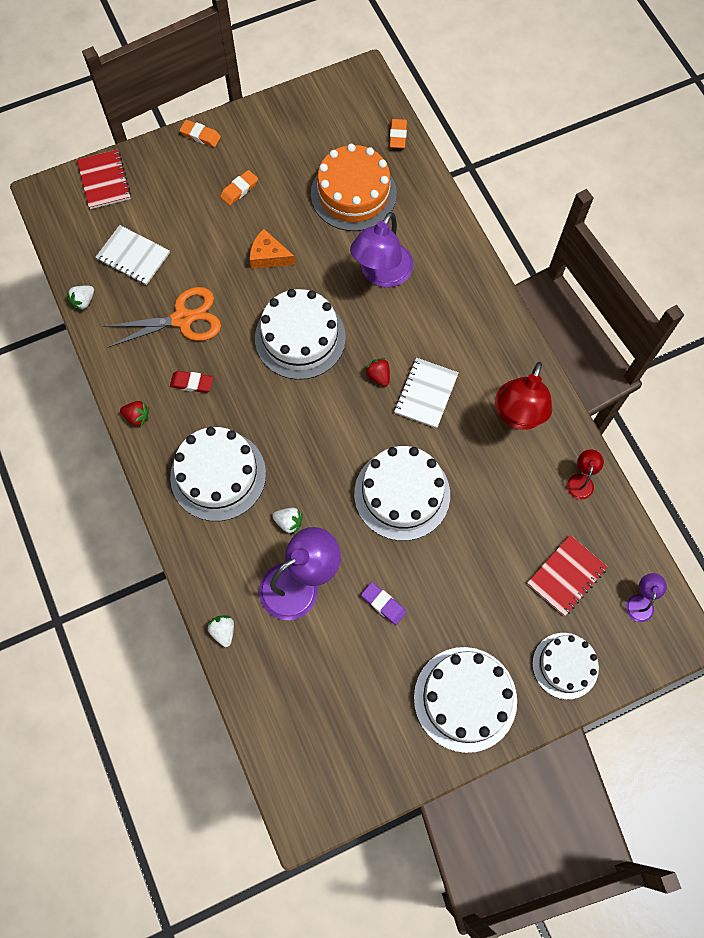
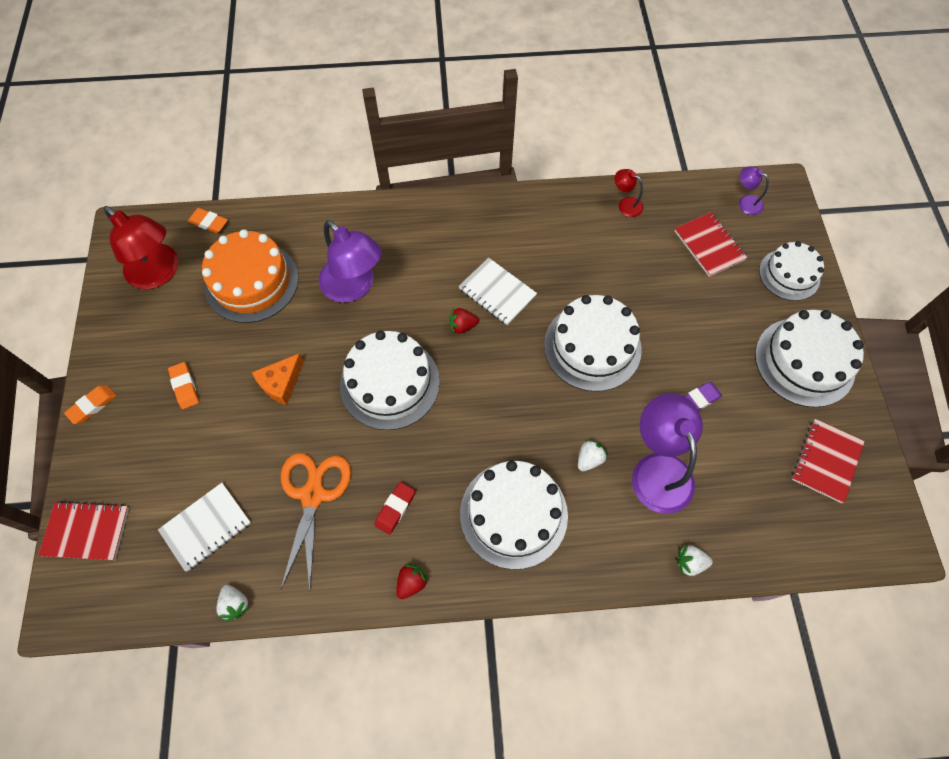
camera: 70 degrees left, 5 degrees down
red lamp [495,362,552,430] -> red lamp moved to [104,206,178,289]
none -> red notebook [792,419,865,503]

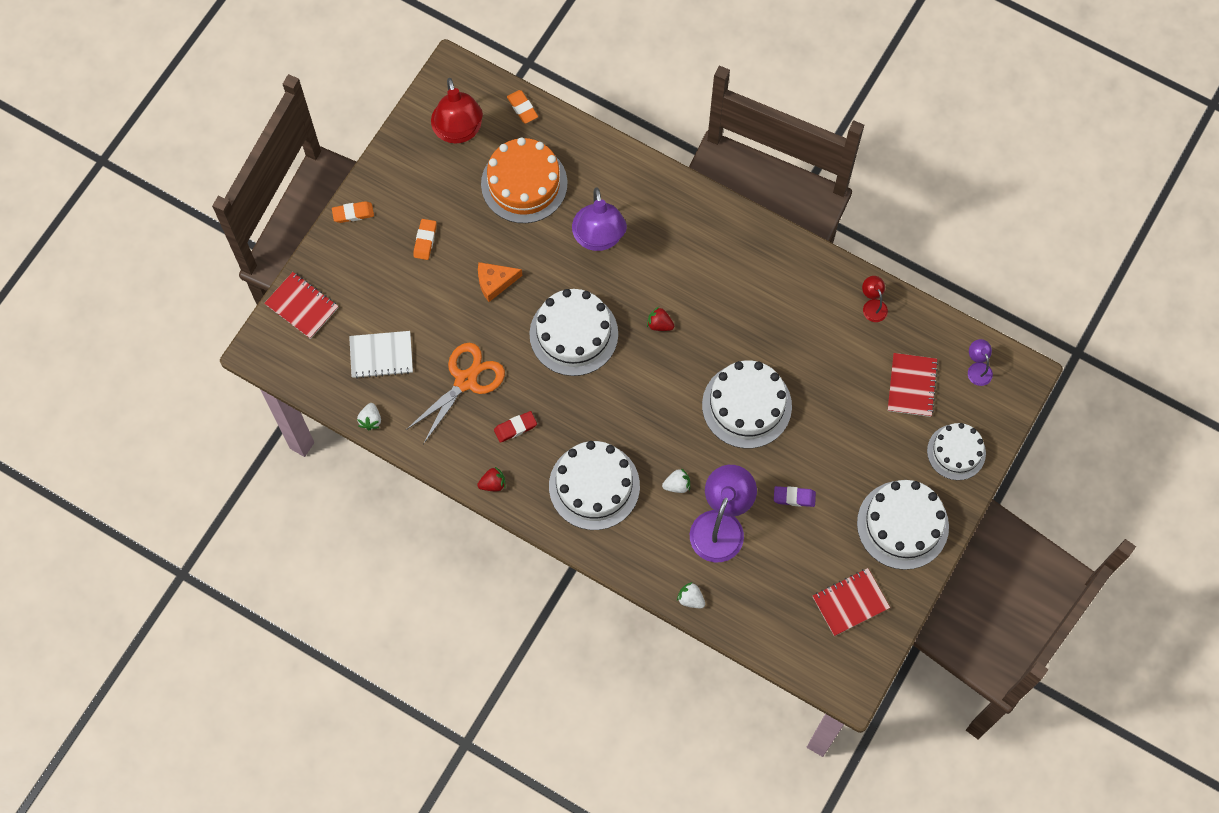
camera: 35 degrees right, 5 degrees up
white notebook [459,258,537,325] -> none

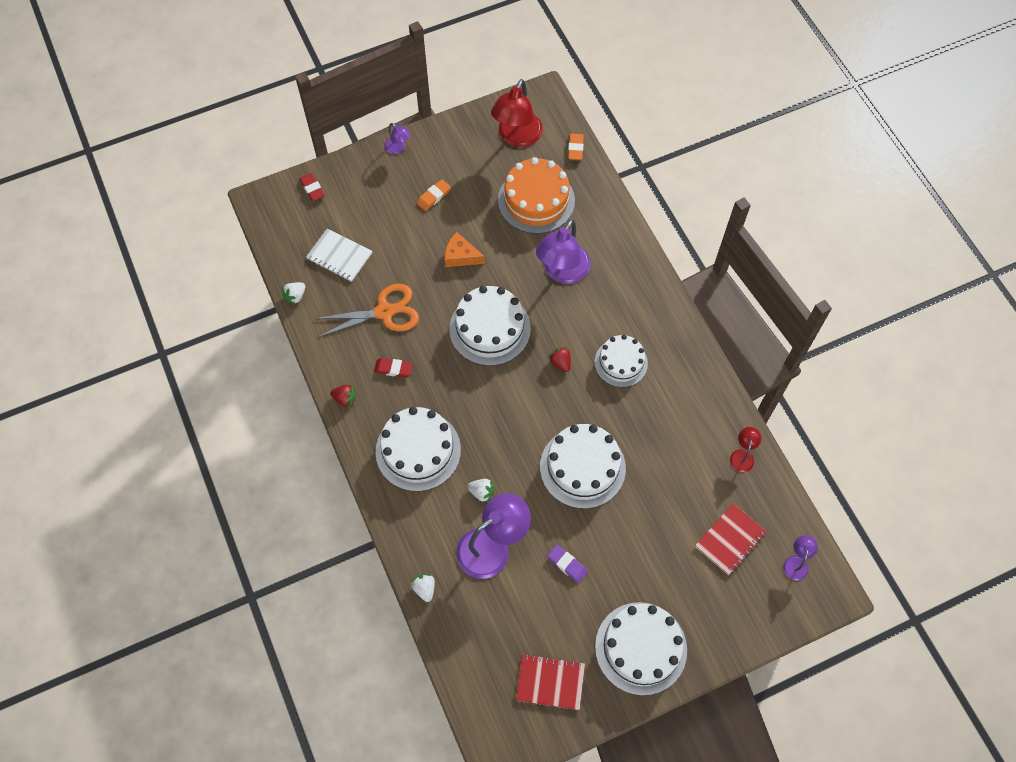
camera: 35 degrees right, 5 degrees down
red notebook [264,272,338,339] -> red eraser [299,173,325,201]
orange eraser [332,201,374,223] -> purple lamp [384,123,411,154]
white cake [927,423,986,480] -> white cake moved to [594,335,648,387]

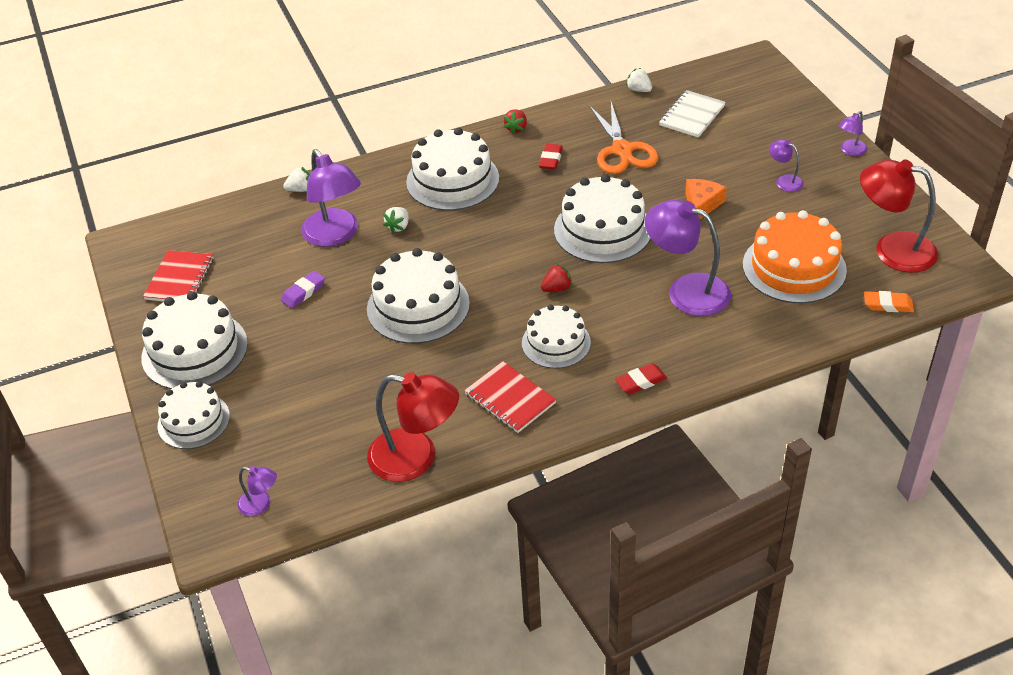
camera: 95 degrees right, 20 degrees down
red eraser [299,173,325,201] -> red eraser moved to [615,363,667,394]
orange eraser [417,179,451,211] -> purple lamp [769,139,803,192]
red notebook [695,504,767,575] -> red notebook moved to [464,361,556,433]
red lamp [730,427,762,472] -> red lamp [367,372,459,482], size x2.11
none -> white cake [158,381,230,449]

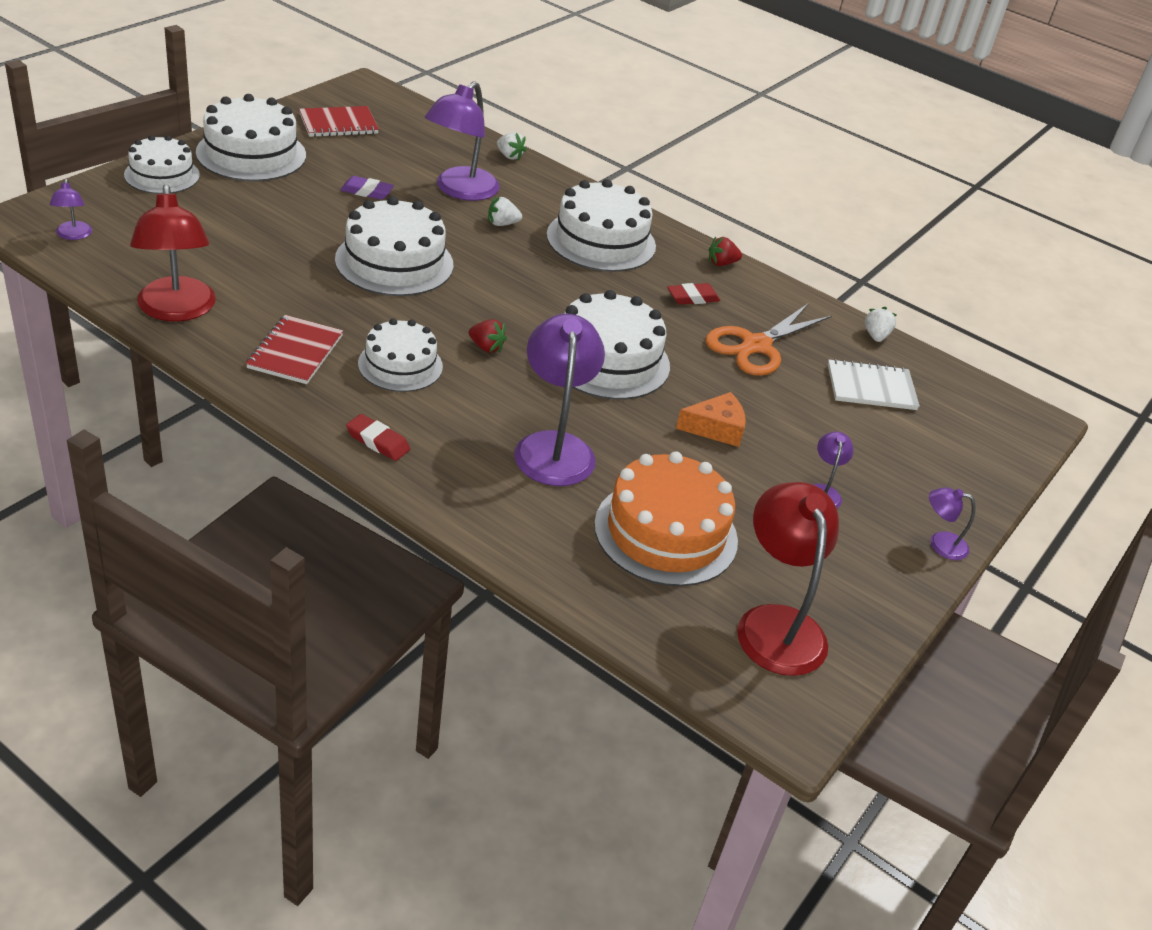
camera: 50 degrees right, 5 degrees down
orange eraser [864,291,914,312] -> none

